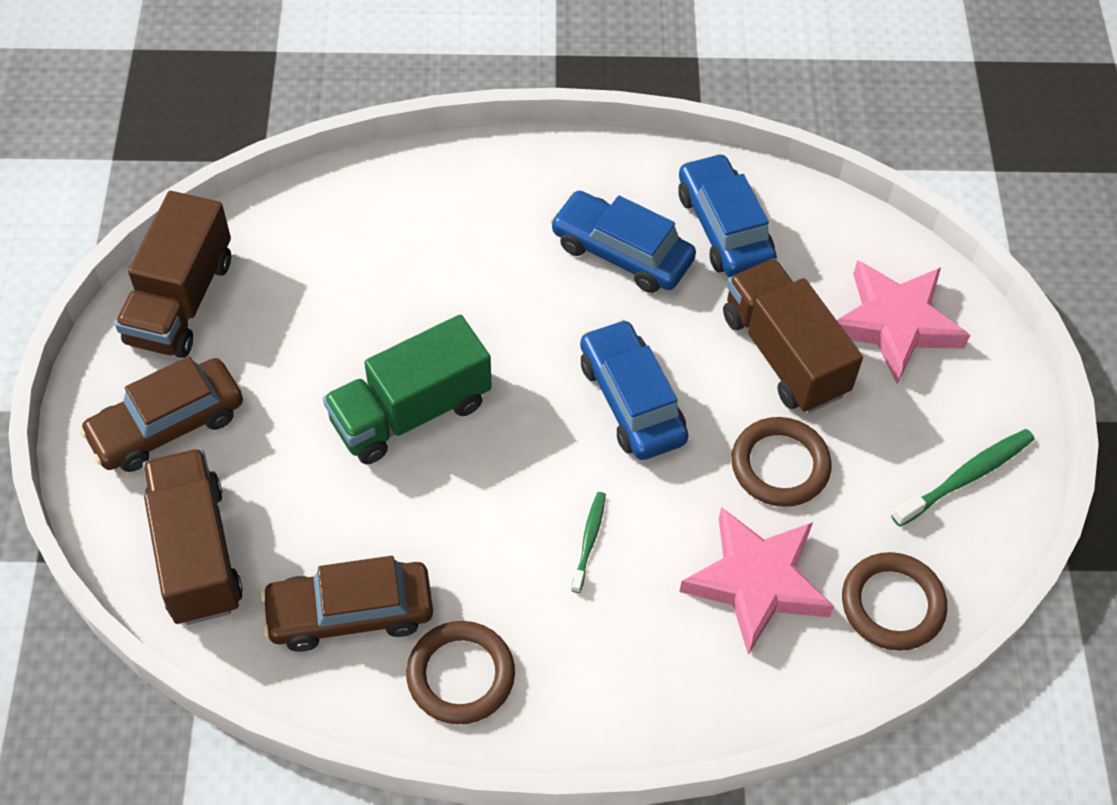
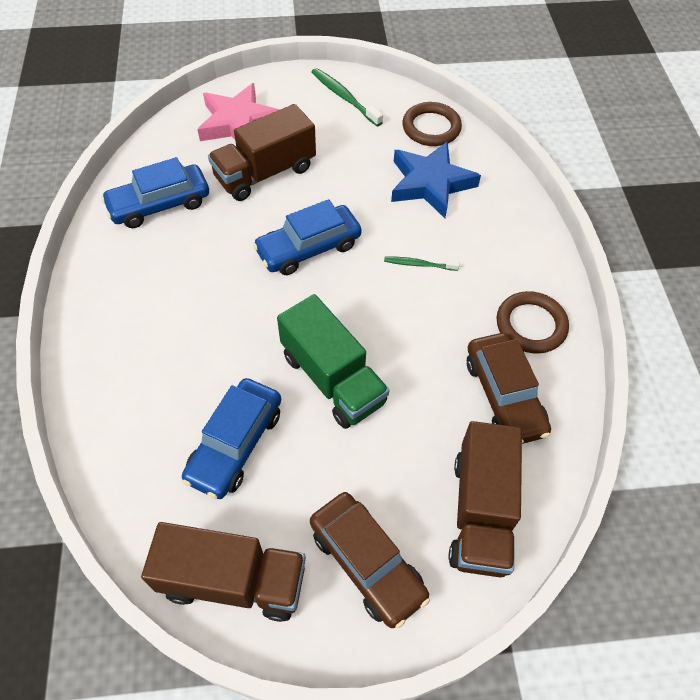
camera: 95 degrees left, 0 degrees up
brown truck [143,448,243,625] -> brown truck turned 60 degrees counterclockwise [449,421,522,577]
blue car [550,191,696,293] -> blue car moved to [182,378,281,499]
pink star [679,507,834,655] -> blue star [391,141,481,218]
brown ring [731,417,832,507] -> none

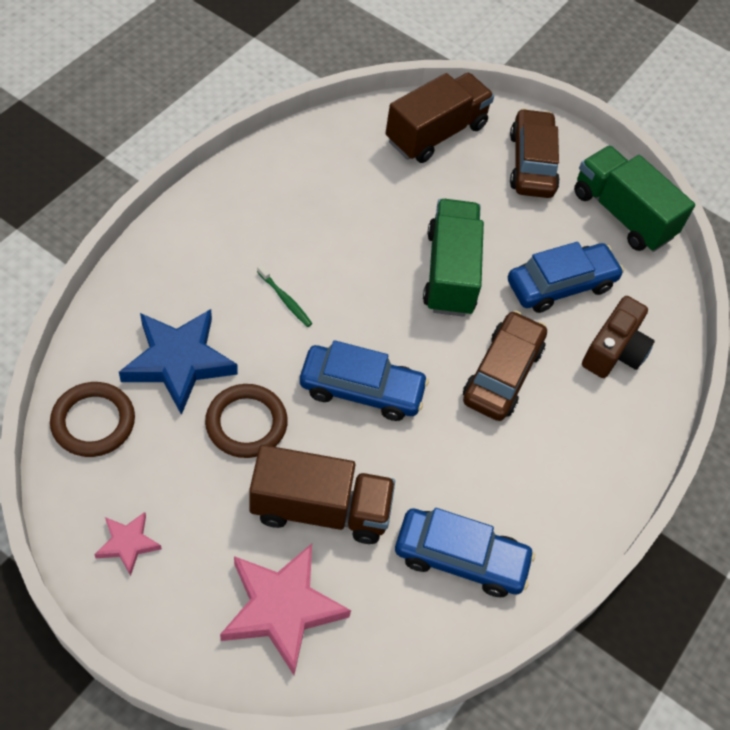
camera: 145 degrees left, 0 degrees up
brown truck [141,522,306,622] -> green truck [574,146,695,252]
green toothbrush [312,68,383,126] -> pink star [94,512,162,576]
brown car [467,333,551,444] -> brown car moved to [463,311,547,421]
brown ring [496,291,569,354] -> brown ring moved to [205,384,288,458]
none -> brown camera [582,296,655,378]

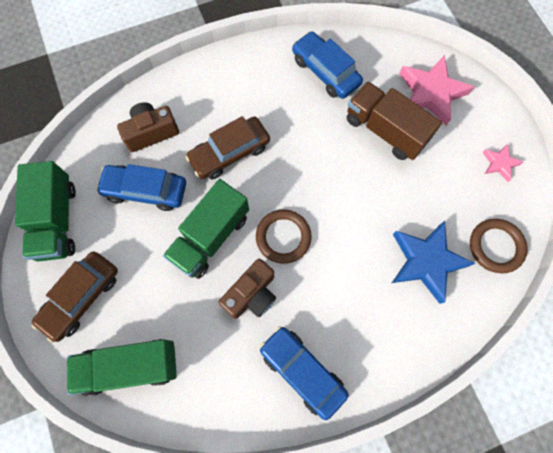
camera: 140 degrees left, 15 degrees up
brown ring [205,384,288,458] -> brown ring moved to [256,209,312,264]
green toothbrush [257,265,313,327] -> none
blue car [300,340,429,421] -> blue car moved to [259,326,349,420]
brown truck [386,73,494,163] -> green truck [67,339,177,396]
none -> brown camera [219,259,276,319]

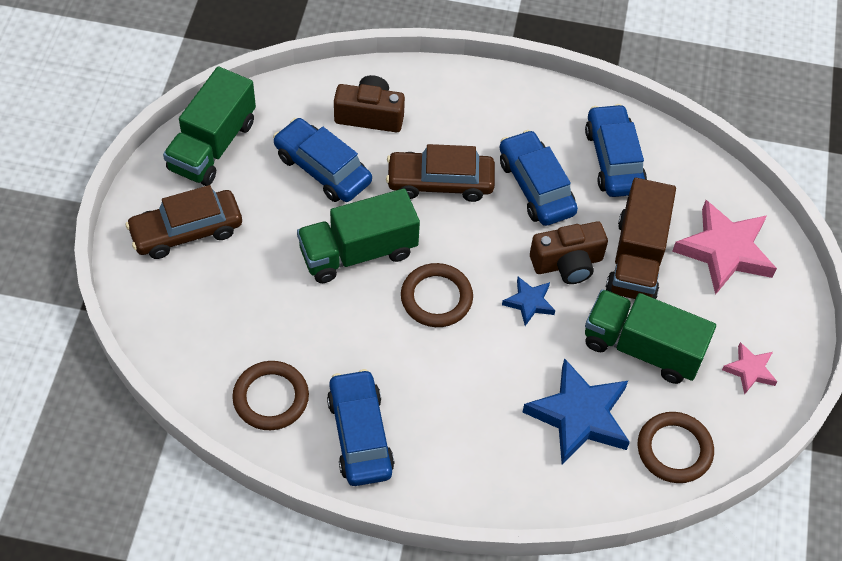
camera: 30 degrees right, 15 degrees down
green truck [67,339,177,396] -> green truck moved to [585,289,716,384]
brown camera [219,259,276,319] -> brown camera moved to [530,221,608,284]
brown truck [347,81,442,160] -> brown truck turned 150 degrees counterclockwise [606,178,676,299]
none -> brown ring [232,361,309,430]
none -> blue car [500,130,578,226]
none -> blue star [502,277,555,326]

